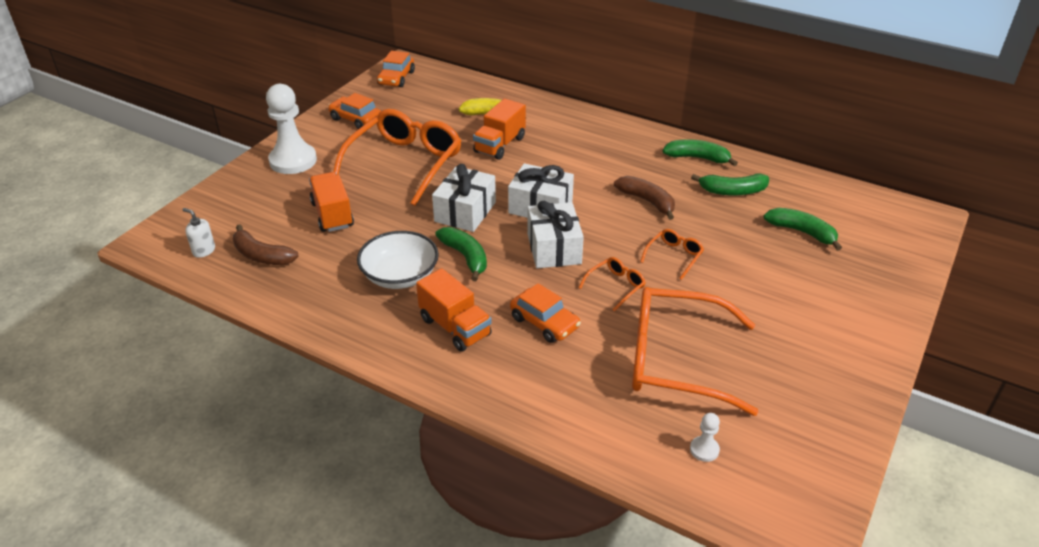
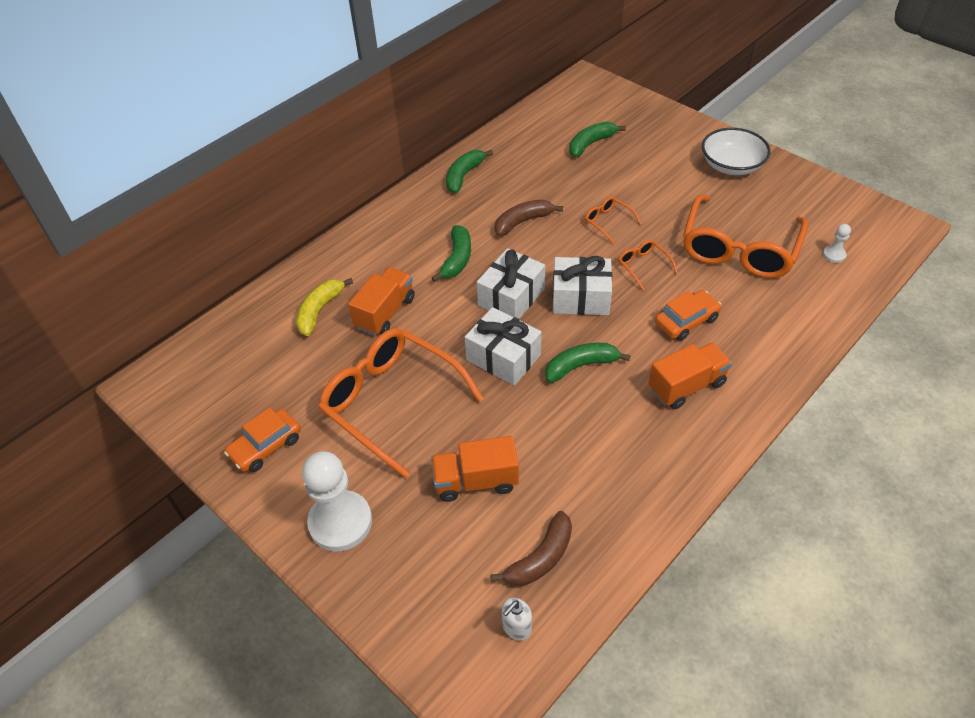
camera: 75 degrees left, 10 degrees up
white bowl [357,231,439,289] -> white bowl moved to [702,128,771,175]
orange car [377,51,415,87] -> none
orange truck [473,98,526,160] -> orange truck turned 105 degrees counterclockwise [348,267,415,336]
green banana [691,174,769,196] -> green banana moved to [431,225,471,282]

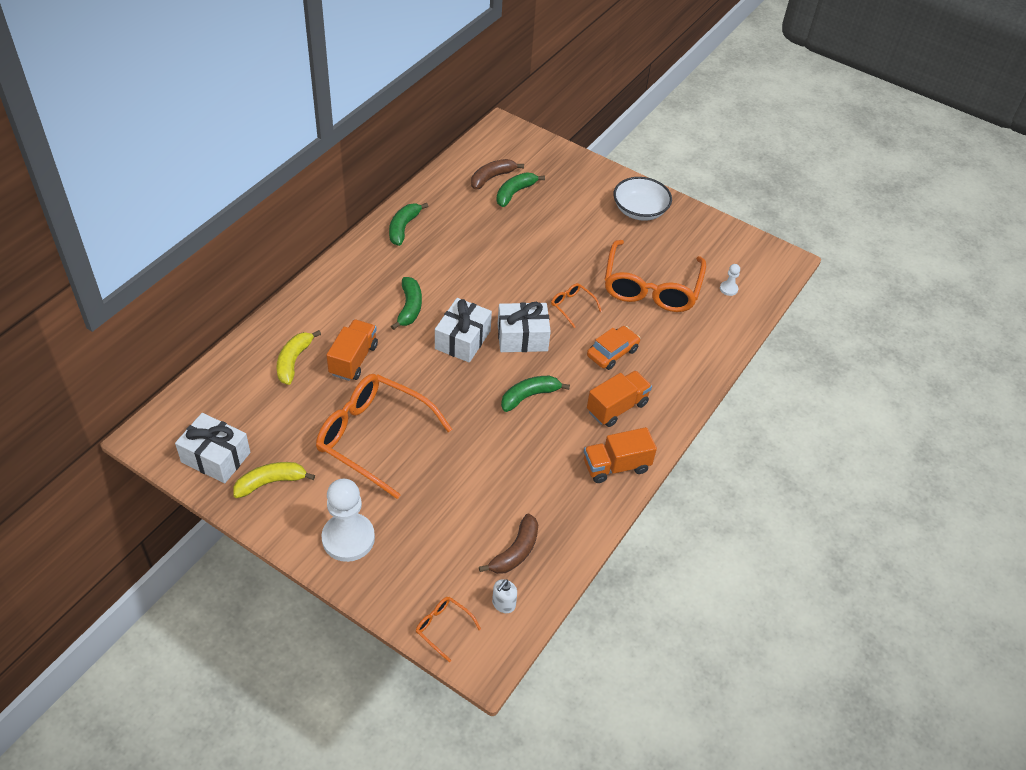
camera: 15 degrees left, 0 degrees up
orange car [224,408,301,472] -> yellow banana [233,462,315,498]
orange truck [431,436,519,502] -> orange truck moved to [584,427,657,483]
white gift [465,307,542,386] -> white gift moved to [175,413,250,483]
brown banana [495,199,563,236] -> brown banana moved to [471,159,524,190]
orange glasses [585,196,642,244] -> orange glasses moved to [416,597,481,662]

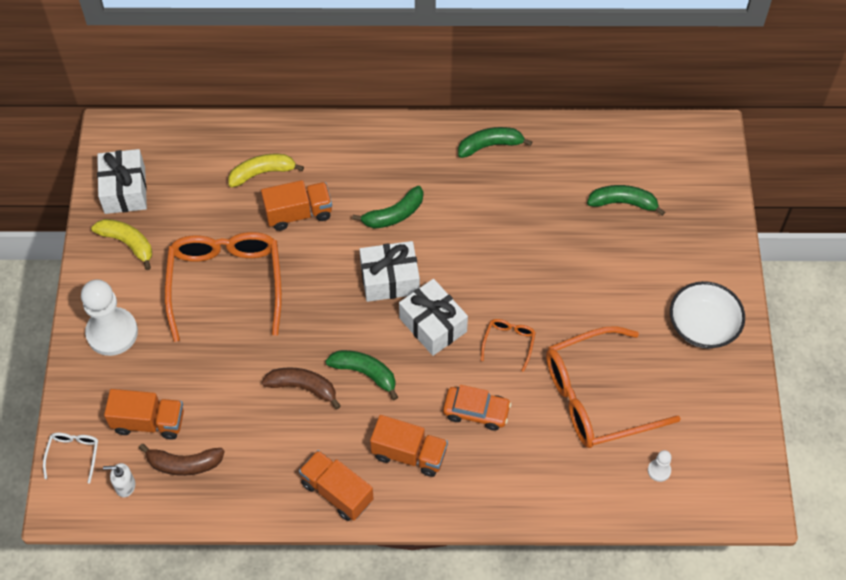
camera: 60 degrees right, 10 degrees up
orange glasses [416,597,481,662] -> white glasses [43,433,98,483]
brown banana [471,159,524,190] -> brown banana moved to [262,367,341,409]
none -> orange truck [104,389,184,440]

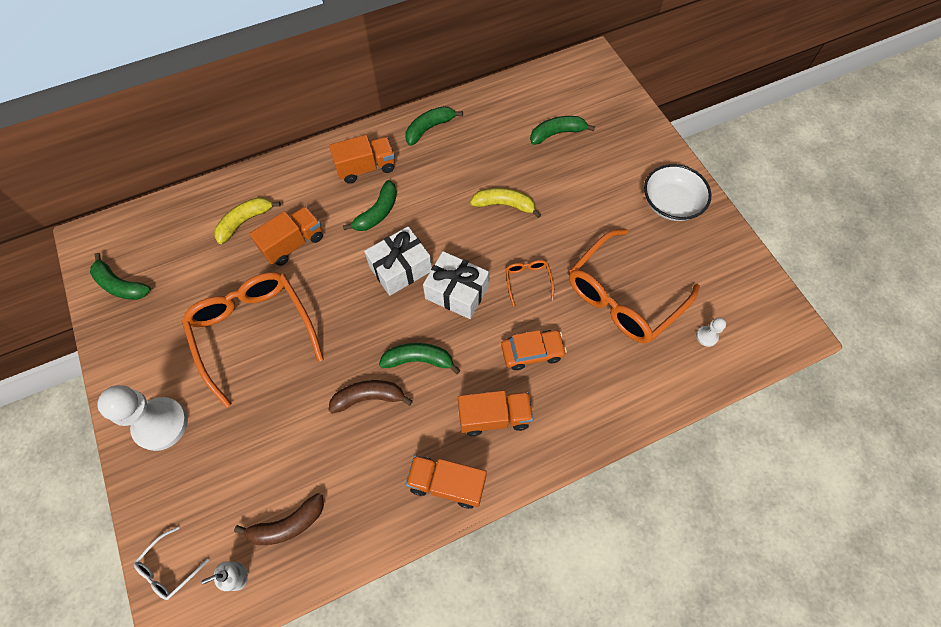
camera: 25 degrees left, 5 degrees up
white glasses [43,433,98,483] -> white glasses turned 120 degrees counterclockwise [134,526,209,600]
yellow banana [91,219,152,270] -> yellow banana moved to [470,188,541,218]
white gift [97,149,147,214] -> green banana [90,253,151,300]
orange truck [104,389,184,440] -> orange truck moved to [329,135,395,184]

